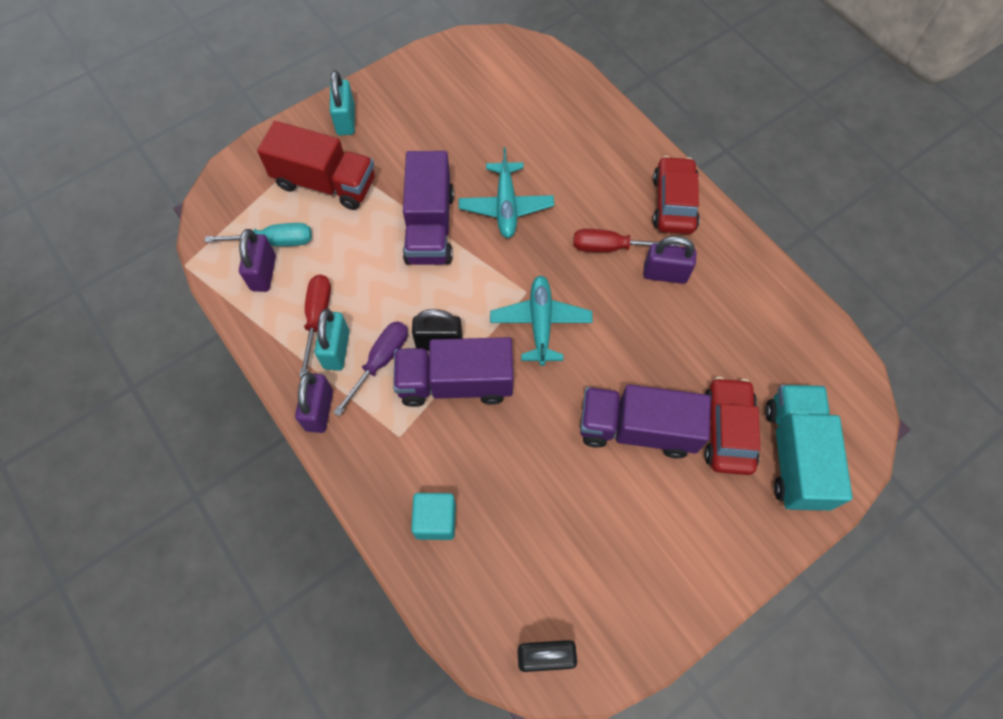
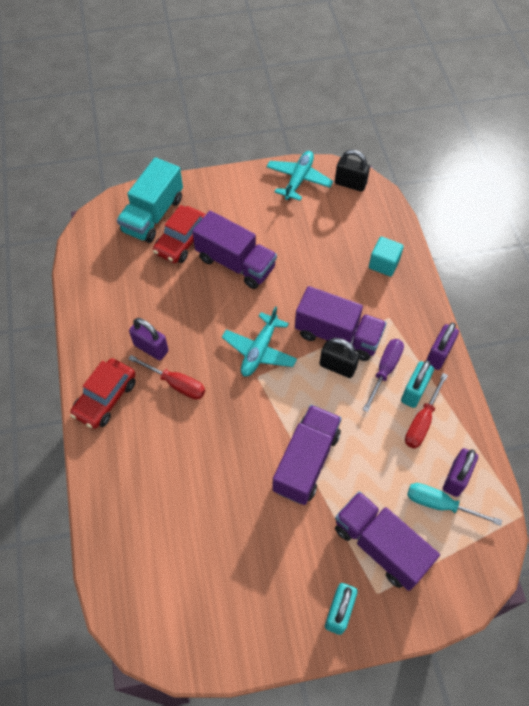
camera: 155 degrees left, 5 degrees down
red truck [257,121,375,210] -> purple truck [335,491,440,591]
purple screwdriver [333,321,408,416] -> purple screwdriver turned 150 degrees clockwise [363,339,404,412]
turquoise plane [459,147,554,238] -> turquoise plane moved to [266,151,333,201]

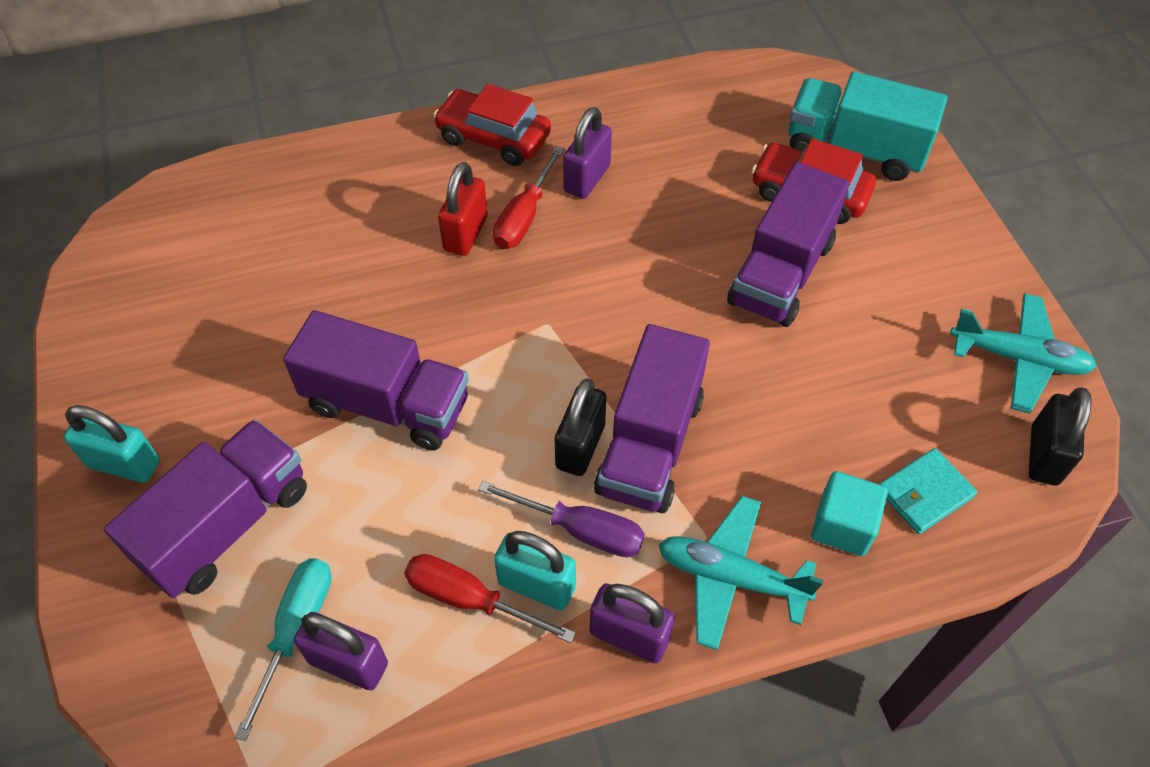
camera: 85 degrees right, 5 degrees down
turquoise plane [222,306,297,376] -> turquoise plane moved to [658,496,823,650]
none -> red padlock [438,162,488,256]
none -> turquoise wallet [879,448,977,534]

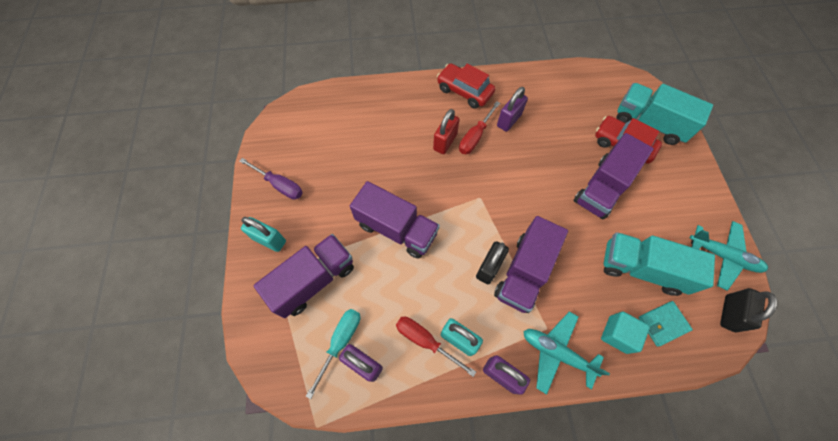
camera: 10 degrees right, 10 degrees up
purple screwdriver [478,481,645,557] -> purple screwdriver moved to [239,158,303,199]
none -> turquoise truck [604,232,715,296]

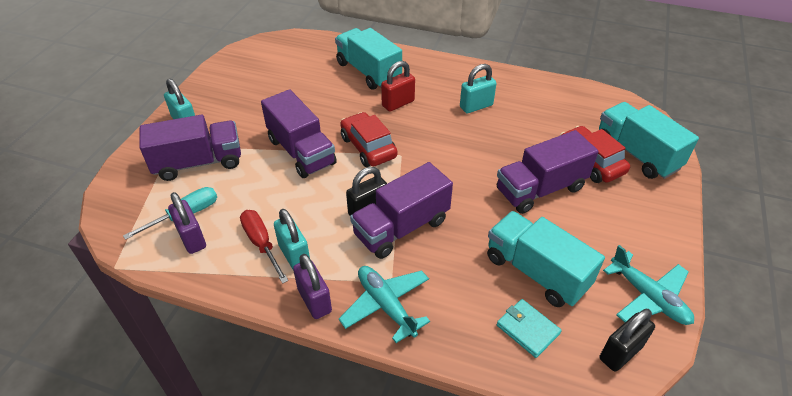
camera: 25 degrees right, 20 degrees down
purple screwdriver [239,158,303,199] -> none
red car [437,63,495,109] -> red car moved to [340,112,397,167]
red screwdriver [459,101,500,154] -> none
purple padlock [497,87,528,132] -> turquoise padlock [460,64,497,113]
turquoise cube [601,312,650,354] -> none
turquoise wallet [638,301,693,347] -> turquoise wallet turned 45 degrees clockwise [497,299,562,358]
none -> turquoise truck [335,28,402,90]

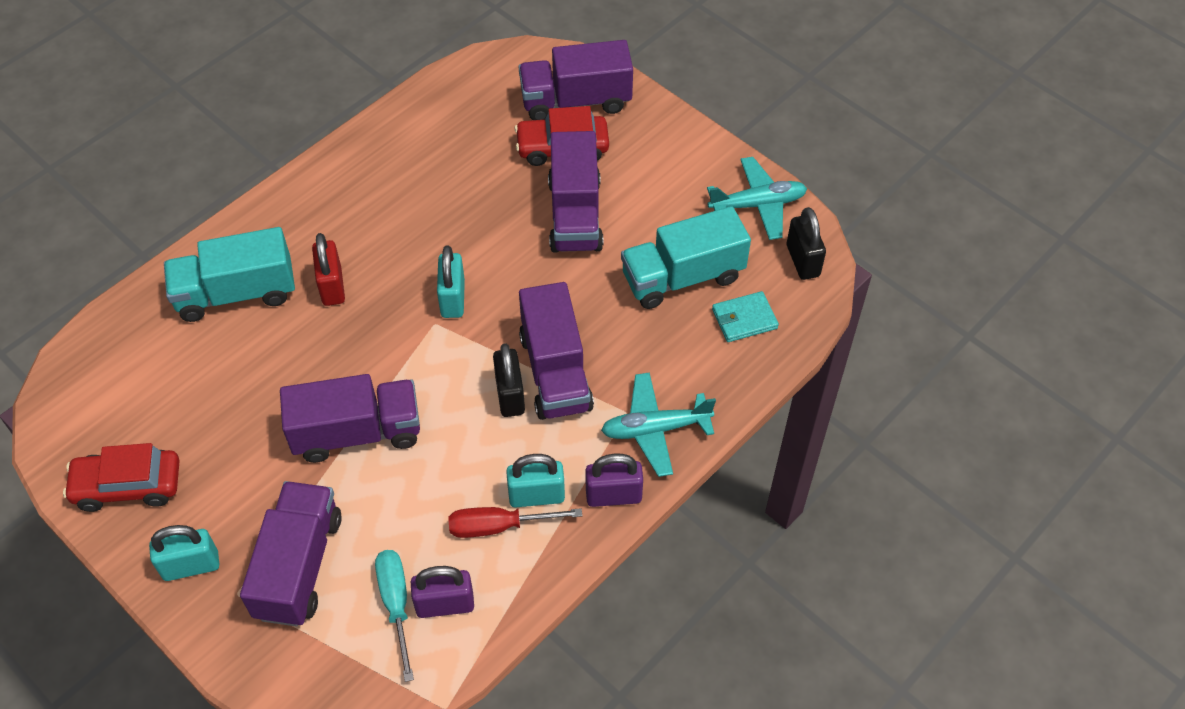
camera: 65 degrees left, 10 degrees up
red car [340,112,397,167] -> red car moved to [63,443,180,512]
turquoise padlock [460,64,497,113] -> turquoise padlock moved to [437,245,465,318]
turquoise truck [599,102,699,179] -> purple truck [519,40,633,120]

